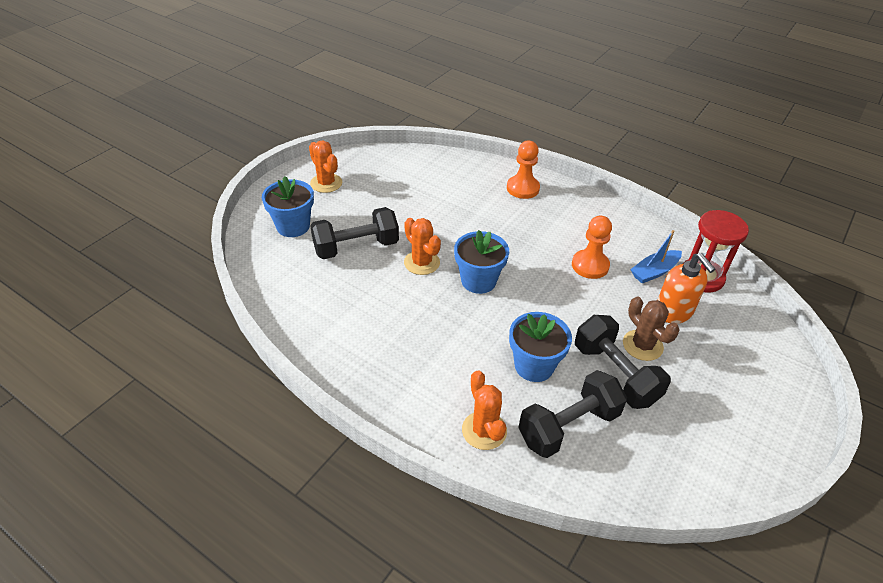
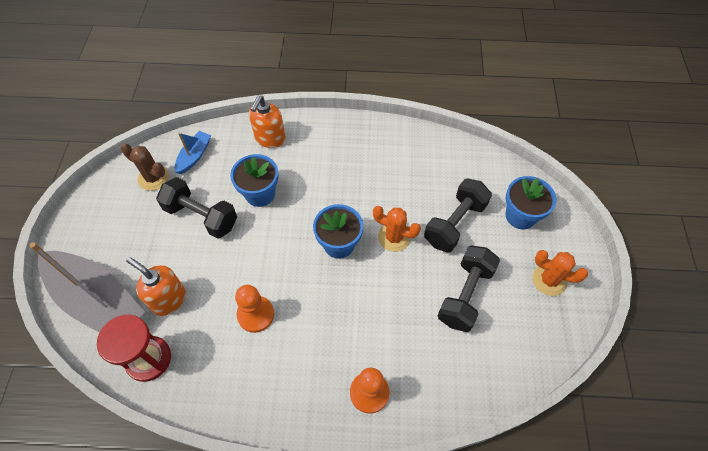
camera: 150 degrees right, 15 degrees up
orange cactus [462,370,507,450] -> orange soap dispenser [249,95,285,148]
black dumbbell [518,370,627,458] -> black dumbbell moved to [438,246,500,332]
brown cactus [623,297,680,361] -> brown cactus moved to [121,143,169,191]
blue boat [630,230,682,283] -> blue boat moved to [175,131,211,174]
none -> grey boat [29,242,144,333]

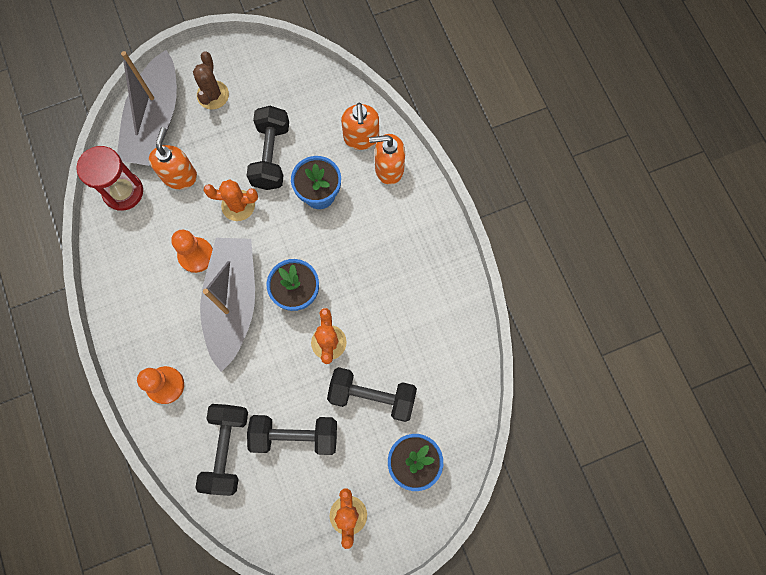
camera: 65 degrees right, 15 degrees up
brown cactus [121,143,169,191] -> brown cactus moved to [193,51,229,109]
blue boat [175,131,211,174] -> none
none -> black dumbbell [195,404,248,496]
none -> grey boat [200,238,255,372]
none -> orange cactus [204,179,258,221]
none -> orange soap dispenser [341,103,379,150]

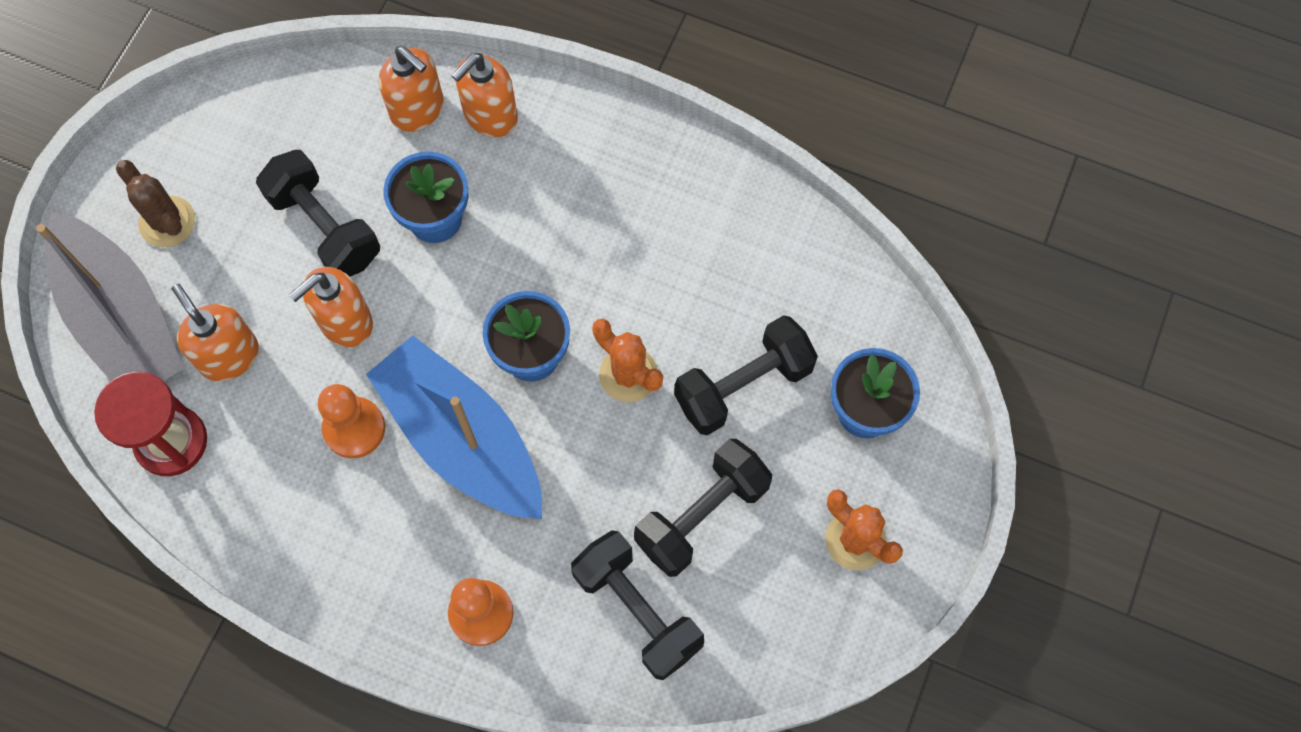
camera: 45 degrees left, 5 degrees down
grey boat [200,238,255,372] -> blue boat [366,335,542,519]
orange cactus [204,179,258,221] -> orange soap dispenser [289,267,373,347]

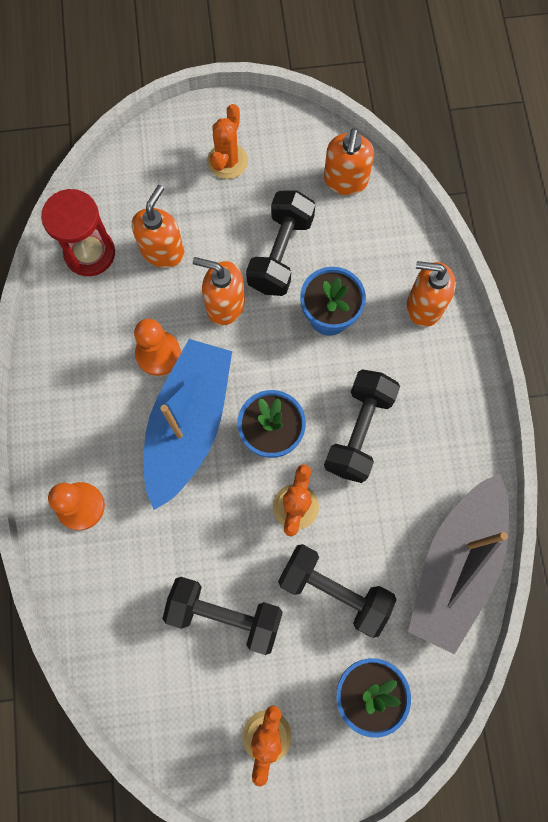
camera: 60 degrees right, 5 degrees up
grey boat [36,212,183,381] -> grey boat moved to [408,474,509,655]
brown cactus [116,160,195,247] -> orange cactus [207,104,248,179]
orange soap dispenser [379,46,444,132] -> orange soap dispenser moved to [324,128,374,195]
black dumbbell [571,530,704,680] -> black dumbbell moved to [324,369,400,483]

